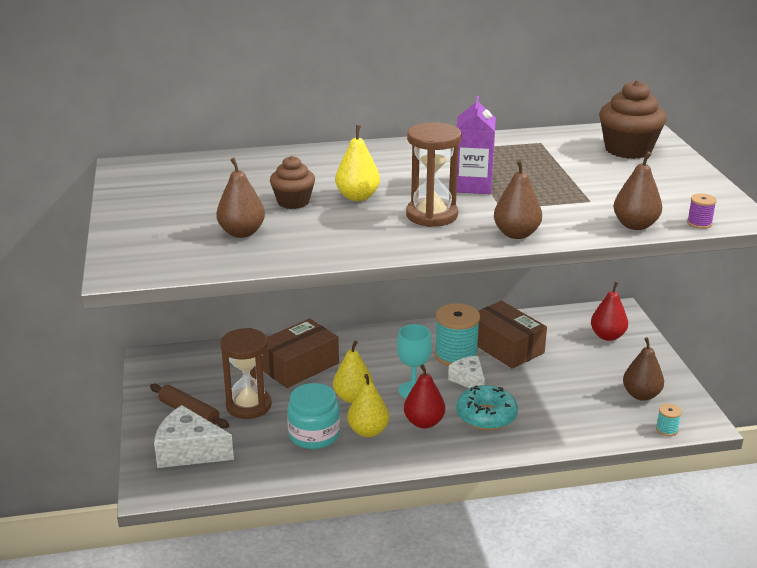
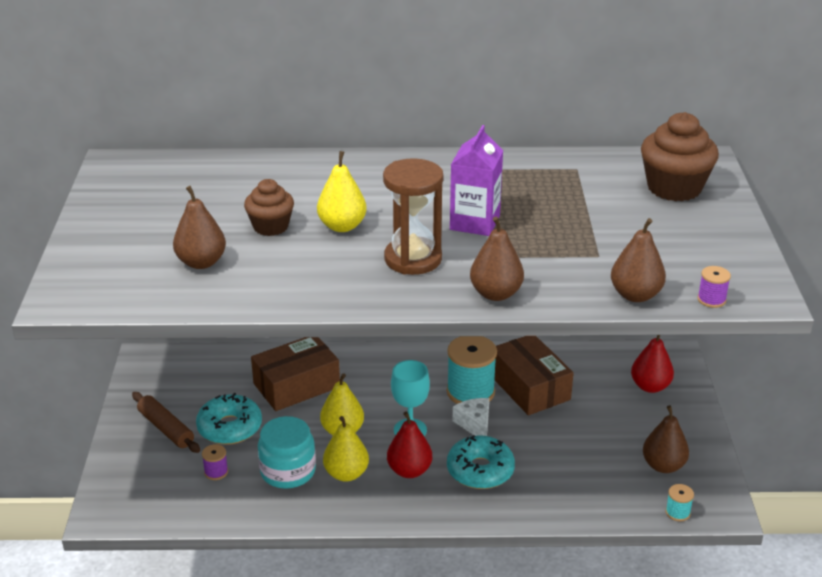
camera: 10 degrees right, 5 degrees up
white cheese [154,405,234,468] -> none
brown hourglass [220,328,272,419] -> turquoise donut [196,393,262,445]
none -> purple spool [202,444,228,480]

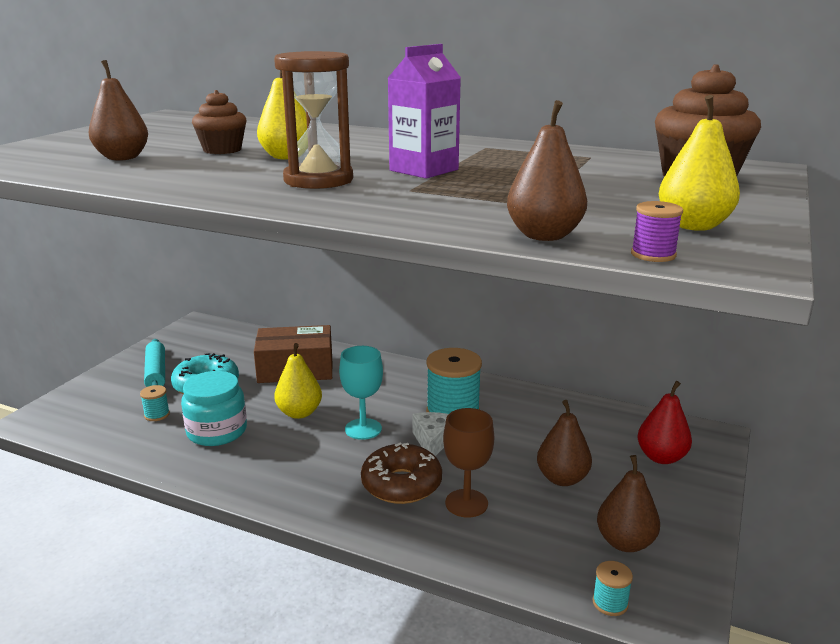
camera: 25 degrees right, 10 degrees down
brown rolling pin [132,392,200,453] -> turquoise rolling pin [144,339,165,387]
purple spool [202,444,228,480] -> turquoise spool [140,385,170,421]
yellow pear [323,416,369,482] -> yellow pear moved to [659,95,740,231]
red pear [387,411,432,478] -> none
turquoise donut [447,435,515,489] -> brown donut [361,443,442,504]
brown pear [470,216,524,301] -> brown pear moved to [537,400,592,486]
brown box [495,336,574,415] -> none
none -> brown goblet [443,408,494,518]

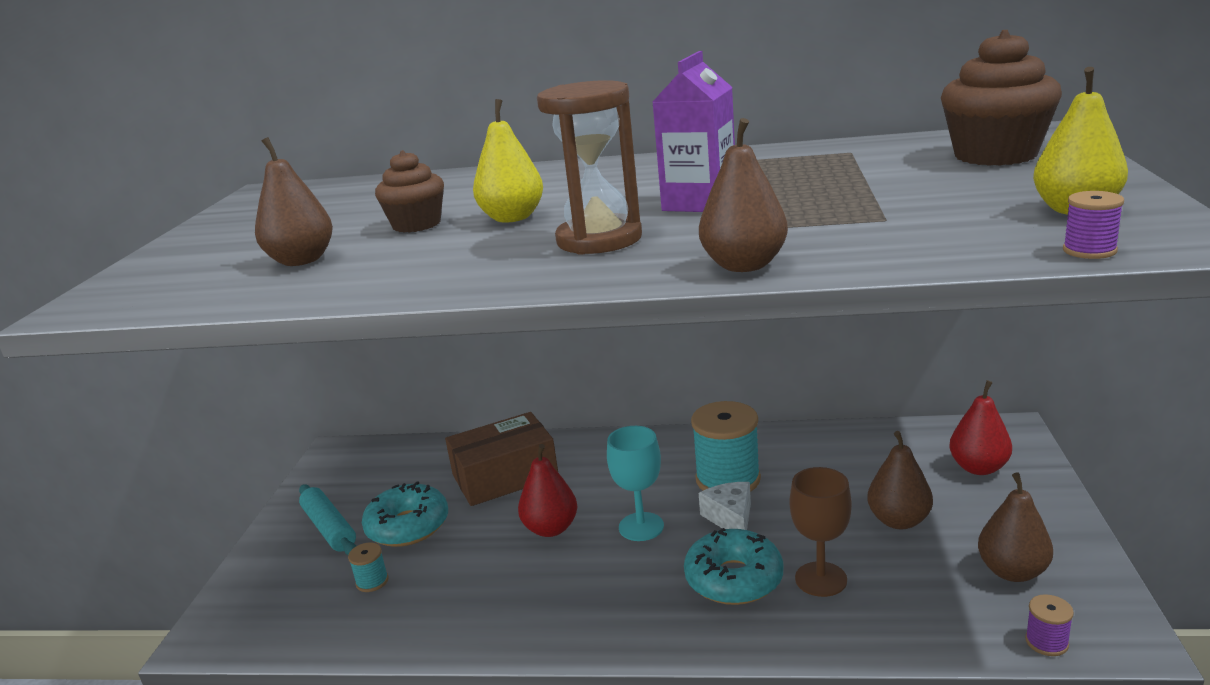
camera: 15 degrees left, 0 degrees up
turquoise jar [181,371,247,446] -> none
yellow pear [274,343,322,419] -> red pear [518,444,577,537]
brown donut [361,443,442,504] -> turquoise donut [684,528,783,605]
brown pear [507,100,587,241] -> brown pear moved to [699,118,788,272]
turquoise spool [593,561,633,616] -> purple spool [1025,594,1074,656]

